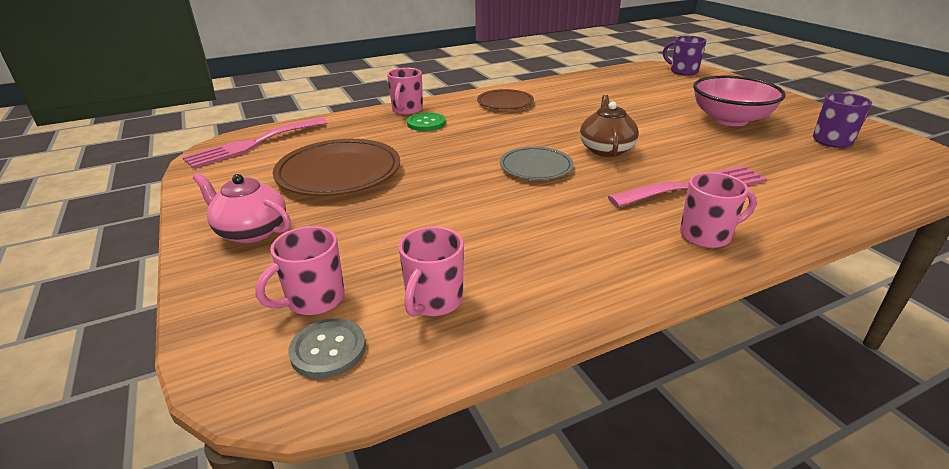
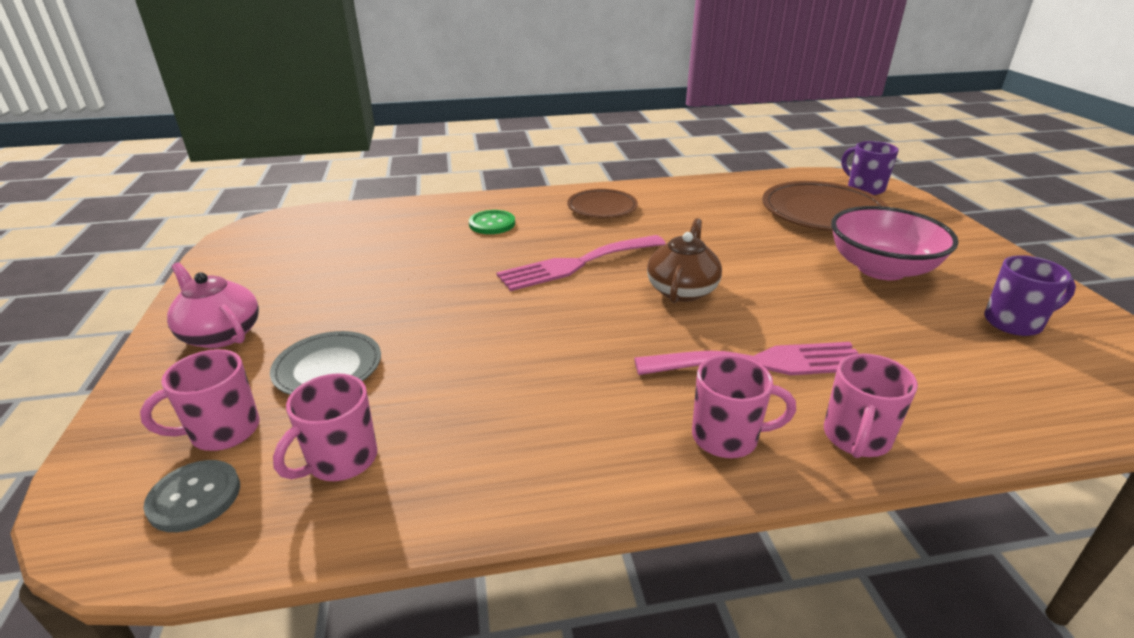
camera: 15 degrees right, 0 degrees up
pink fork [182,117,328,168] -> pink fork moved to [496,235,666,291]
brown plate [273,139,400,196] -> brown plate moved to [762,181,888,231]
pink mug [387,68,423,115] -> pink mug moved to [824,353,918,458]
grey plate [500,147,573,180] -> grey plate moved to [270,331,381,395]

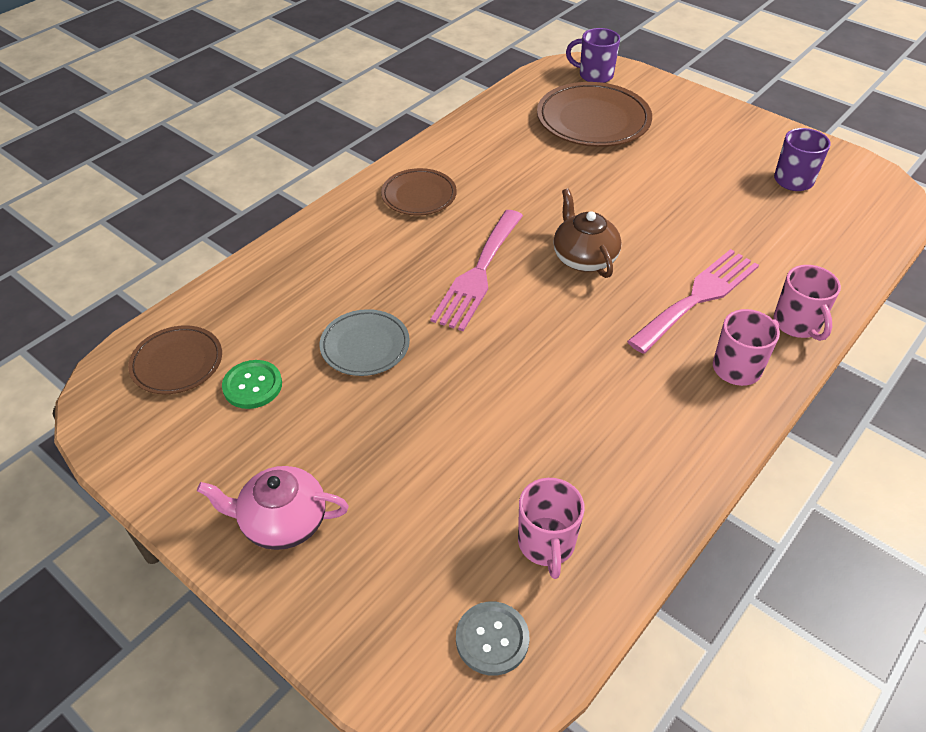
camera: 40 degrees left, 15 degrees up
pink mug [140,349,259,451] -> none
grey plate [270,331,381,395] -> grey plate moved to [320,309,410,376]
green button [469,210,515,234] -> green button moved to [222,360,282,409]
pink bowl [831,206,959,280] -> none
none -> brown plate [128,326,222,394]

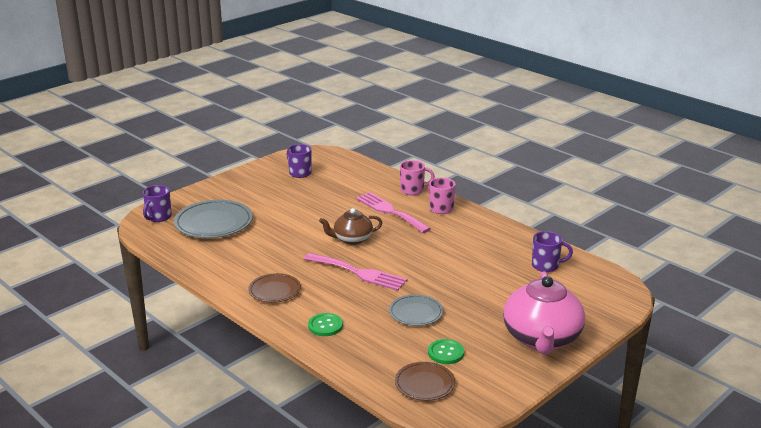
camera: 85 degrees left, 20 degrees down
pink teapot [197,466,349,550] -> pink teapot [503,271,585,355], size x1.74
grey button [456,602,530,676] -> none
pink mug [518,478,585,579] -> purple mug [532,231,573,272]
brown plate [537,82,652,147] -> grey plate [174,200,253,238]
none -> green button [308,313,343,336]

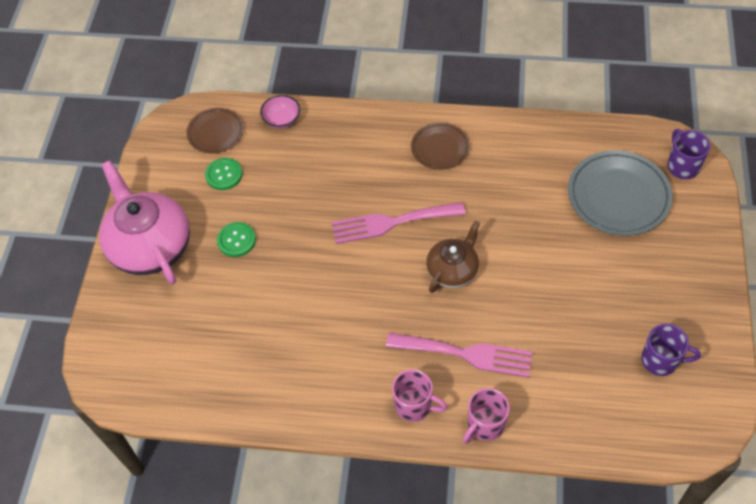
camera: 145 degrees right, 30 degrees up
green button [308,313,343,336] -> green button moved to [217,222,256,257]
grey plate [389,294,443,326] -> none
purple mug [532,231,573,272] -> none
none -> pink bowl [260,95,300,129]

